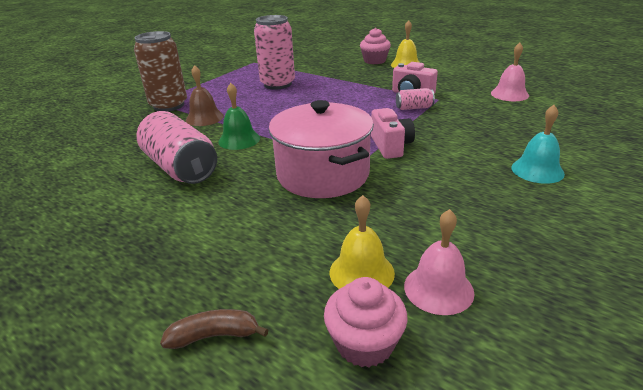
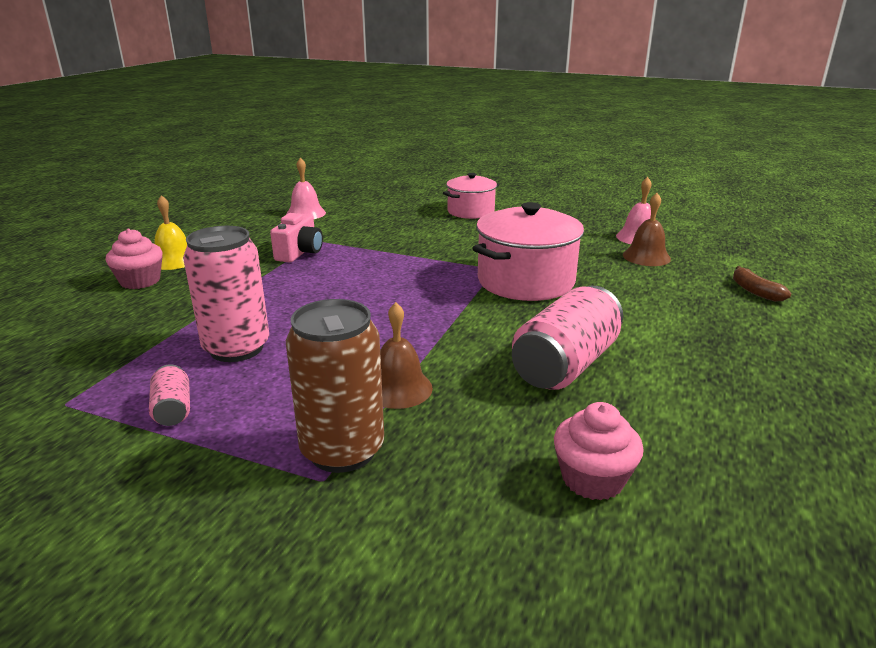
camera: 105 degrees left, 5 degrees down
green bell [218,83,260,150] -> none
pink cupcake [324,277,408,367] -> pink cupcake moved to [554,402,643,501]
yellow bell [330,195,395,289] -> brown bell [623,193,671,266]
pink camera [371,108,415,159] -> none
pink can [396,88,435,110] -> pink can moved to [149,364,190,426]
turquoise bell [512,105,565,184] -> pink pot [443,173,499,219]

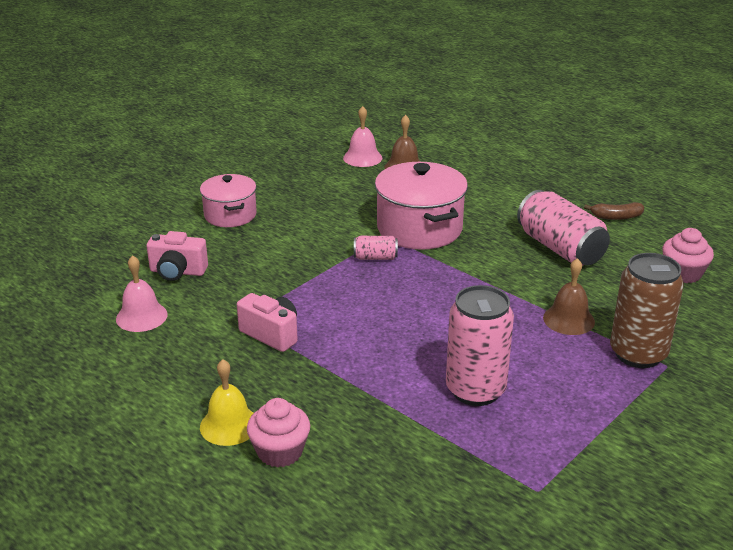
camera: 70 degrees left, 5 degrees up
pink can [149,364,190,426] -> pink can moved to [354,236,398,260]
brown banana [733,266,791,302] -> brown banana moved to [584,202,644,220]
none -> pink camera [146,231,208,281]

